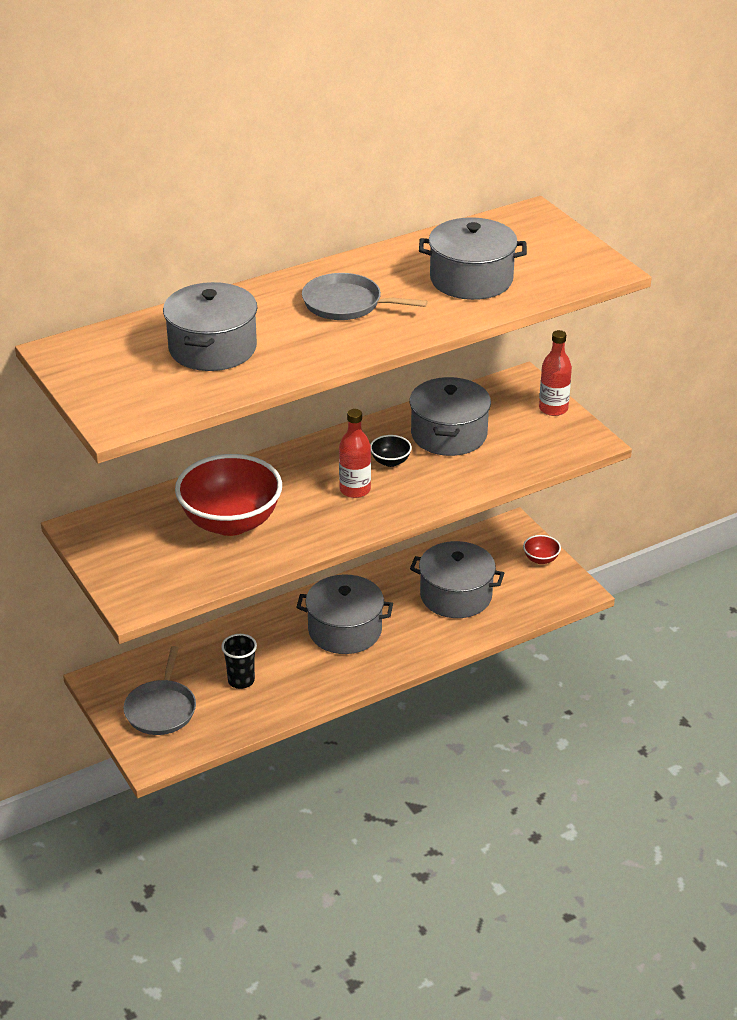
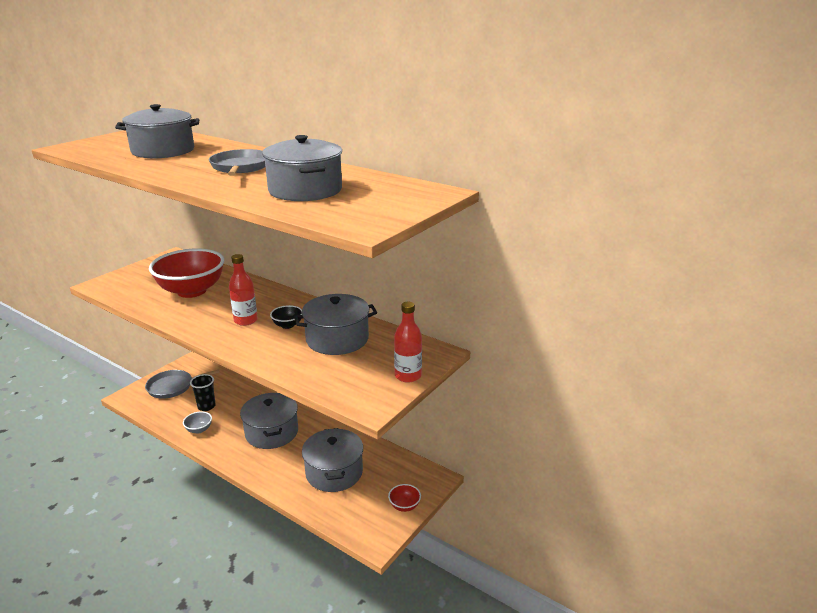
camera: 65 degrees right, 10 degrees down
none -> grey bowl [183,411,212,434]

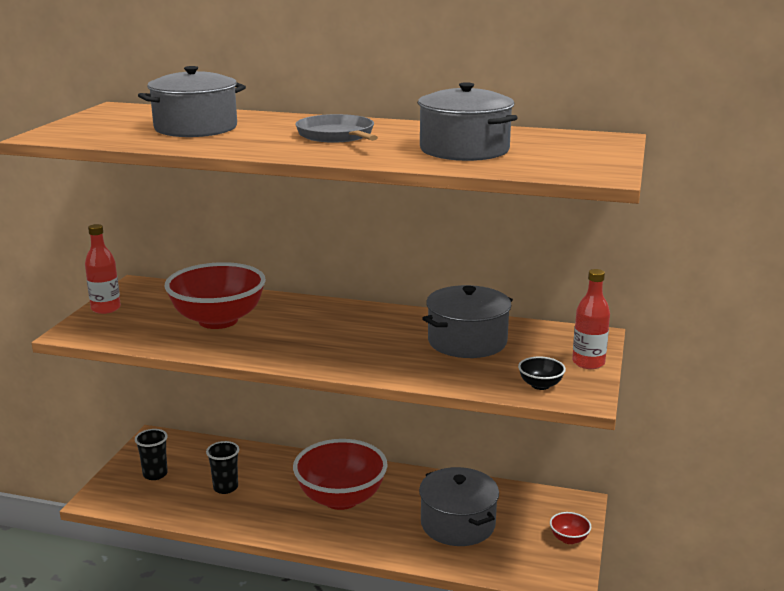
camera: 20 degrees left, 5 degrees down
grey pan [145,370,220,399] -> black cup [135,429,168,480]
grey bowl [183,411,212,434] -> none
red bottle [229,254,258,326] -> red bottle moved to [85,224,121,314]
grey pot [240,393,298,449] -> red bowl [293,439,388,510]
black bowl [270,305,302,329] -> black bowl moved to [518,356,566,390]

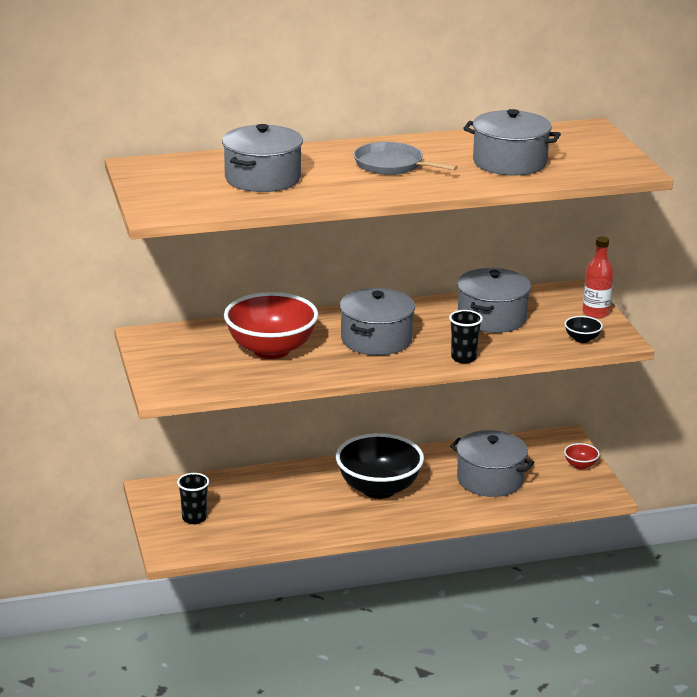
camera: 30 degrees left, 5 degrees up
red bottle [85,224,121,314] -> none
black cup [206,441,239,494] -> black cup moved to [449,310,483,363]
red bowl [293,439,388,510] -> black bowl [336,433,424,499]
none -> grey pot [339,288,415,355]

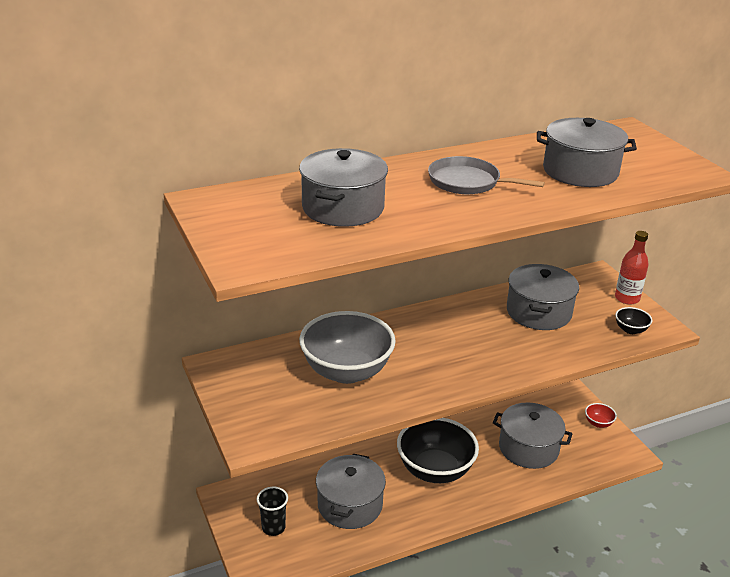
camera: 10 degrees left, 5 degrees up
red bowl [224,292,319,359] -> grey bowl [299,311,396,384]
grey pot [339,288,415,355] -> grey pot moved to [316,454,386,529]
black cup [449,310,483,363] -> none

